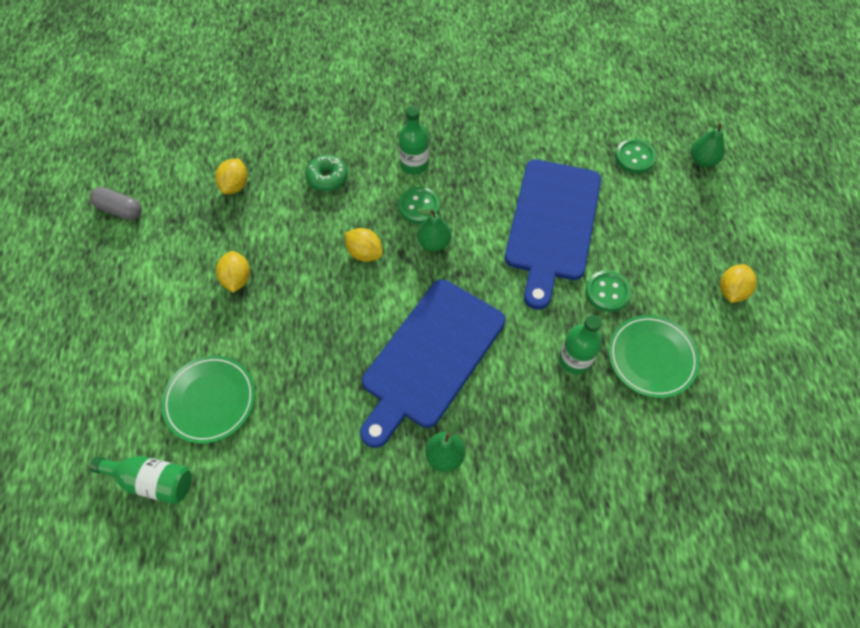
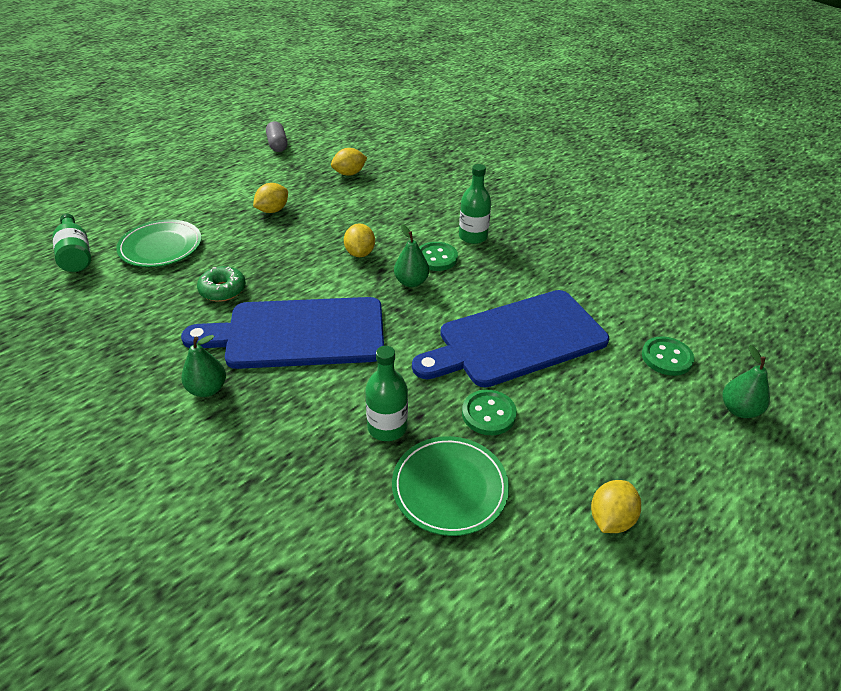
camera: 50 degrees right, 20 degrees down
green donut [305,155,348,191] -> green donut moved to [197,266,246,302]
yellow lemon [720,264,757,303] -> yellow lemon turned 45 degrees counterclockwise [591,480,641,533]

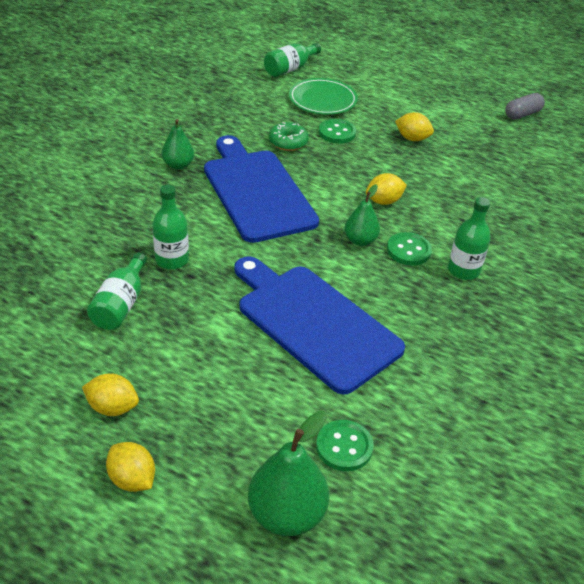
camera: 70 degrees right, 0 degrees up
yellow lemon [331,148,367,176] -> yellow lemon moved to [106,442,155,492]
green plate [392,436,509,536] -> green bottle [87,252,147,330]
green button [462,390,517,435] -> green button moved to [319,119,356,143]
green pear [723,345,770,418] -> green pear [248,411,329,536], size x1.62

